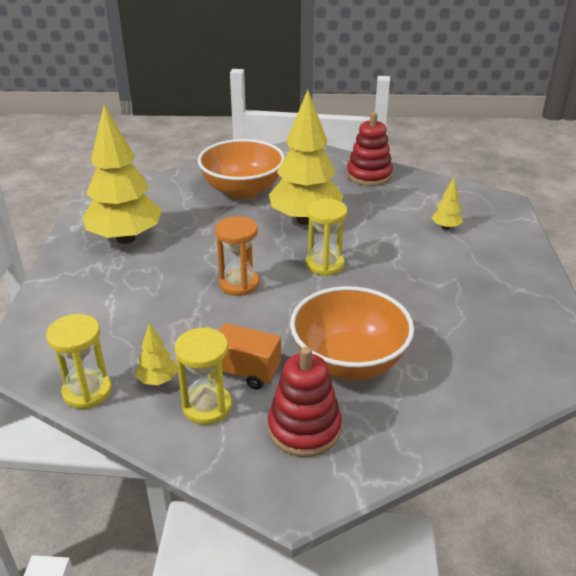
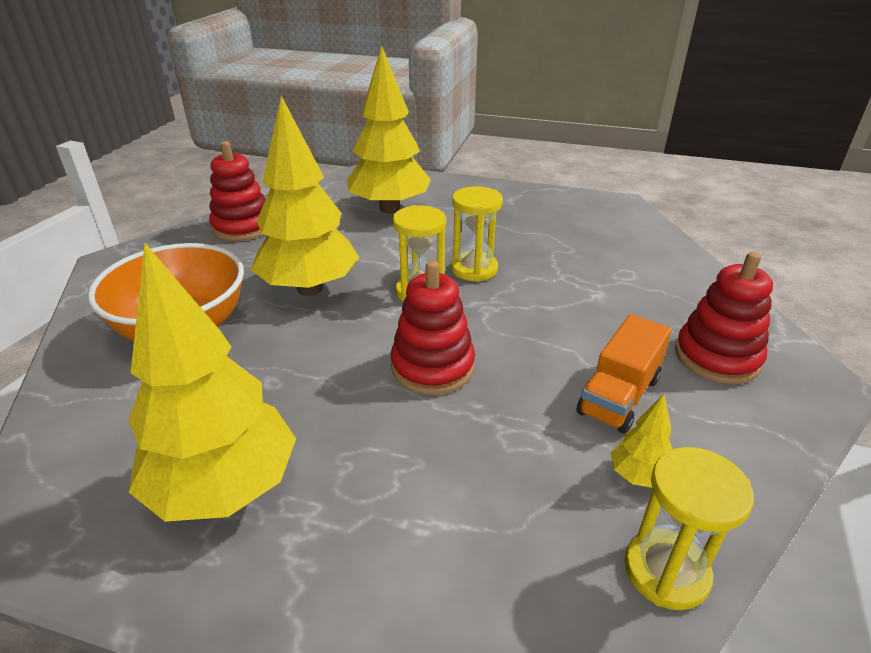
camera: 75 degrees left, 0 degrees up
yellow hourglass [174,327,232,425] -> yellow hourglass moved to [451,186,503,282]
orange hourglass [215,216,259,296] -> red stacking toy [391,260,475,395]
orange bowl [290,286,414,380] -> none
yellow tree [432,178,463,230] -> yellow tree [347,45,431,213], size x2.41

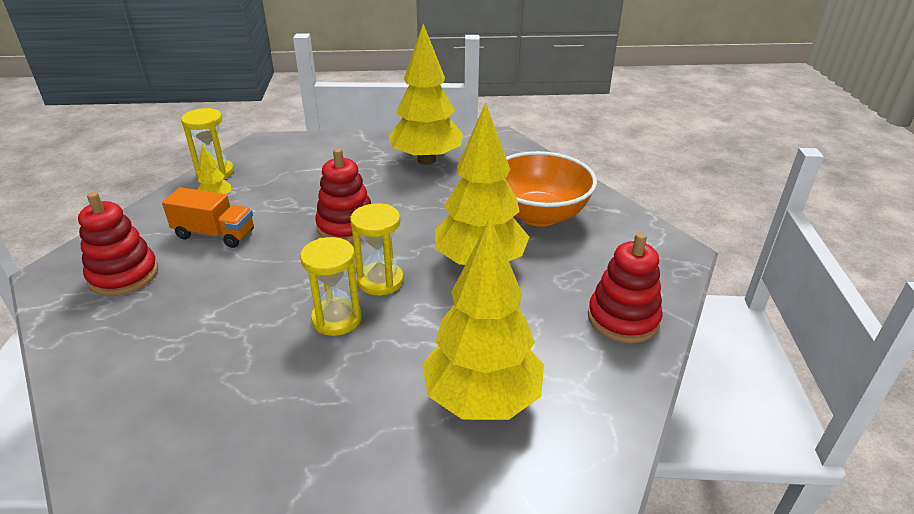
camera: 160 degrees right, 0 degrees up
orange truck [576,314,672,433] -> orange truck turned 90 degrees clockwise [162,187,254,248]

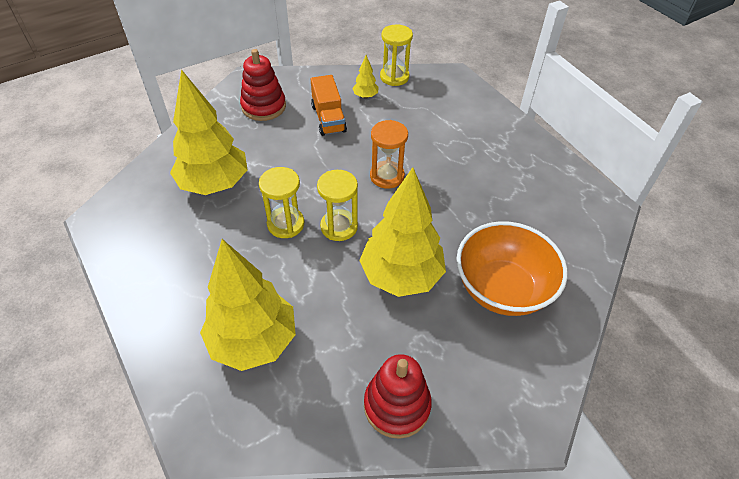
camera: 60 degrees right, 15 degrees up
red stacking toy [315,148,371,243] -> orange hourglass [370,120,408,189]
yellow tree [389,24,463,165] -> yellow tree moved to [170,69,248,195]

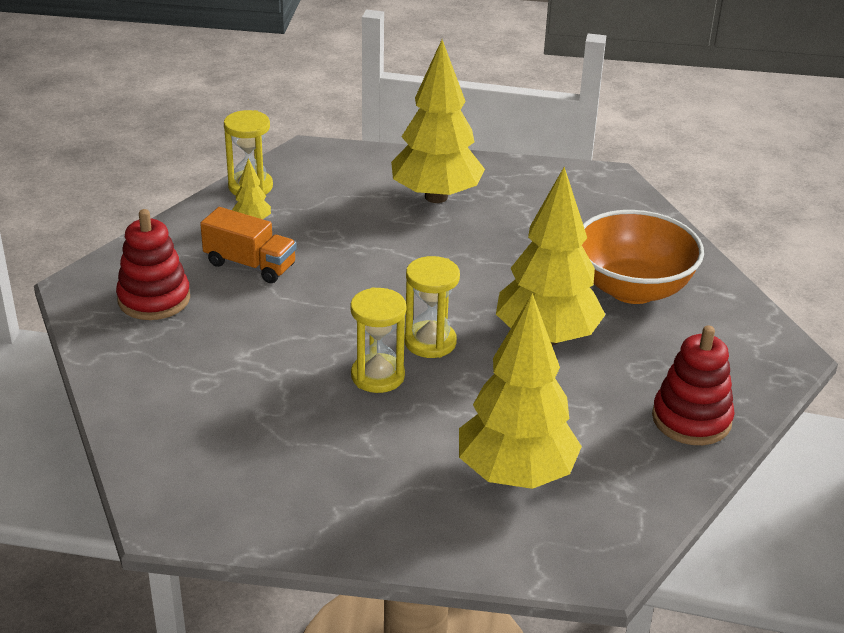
camera: 50 degrees left, 15 degrees down
yellow tree [170,69,248,195] -> yellow tree moved to [391,40,485,203]
orange hourglass [370,120,408,189] -> none

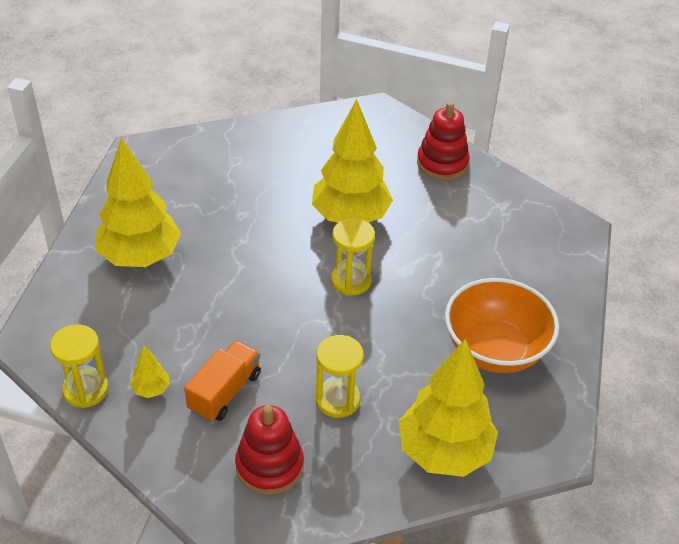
camera: 85 degrees left, 10 degrees up
yellow hourglass [350,287,406,393] -> yellow hourglass moved to [316,335,364,418]
yellow tree [459,293,582,489] -> yellow tree moved to [399,338,498,477]
orange bowl [582,210,704,304] -> orange bowl moved to [445,278,559,373]

